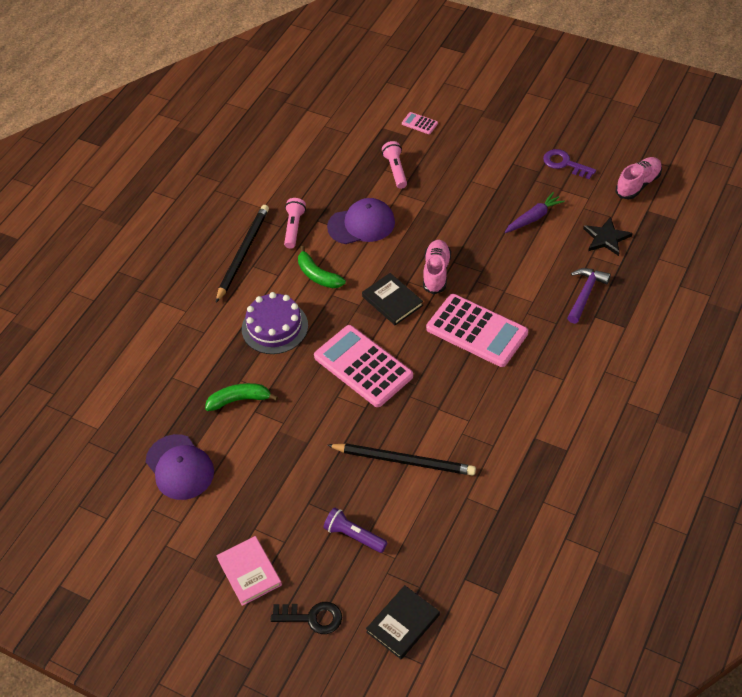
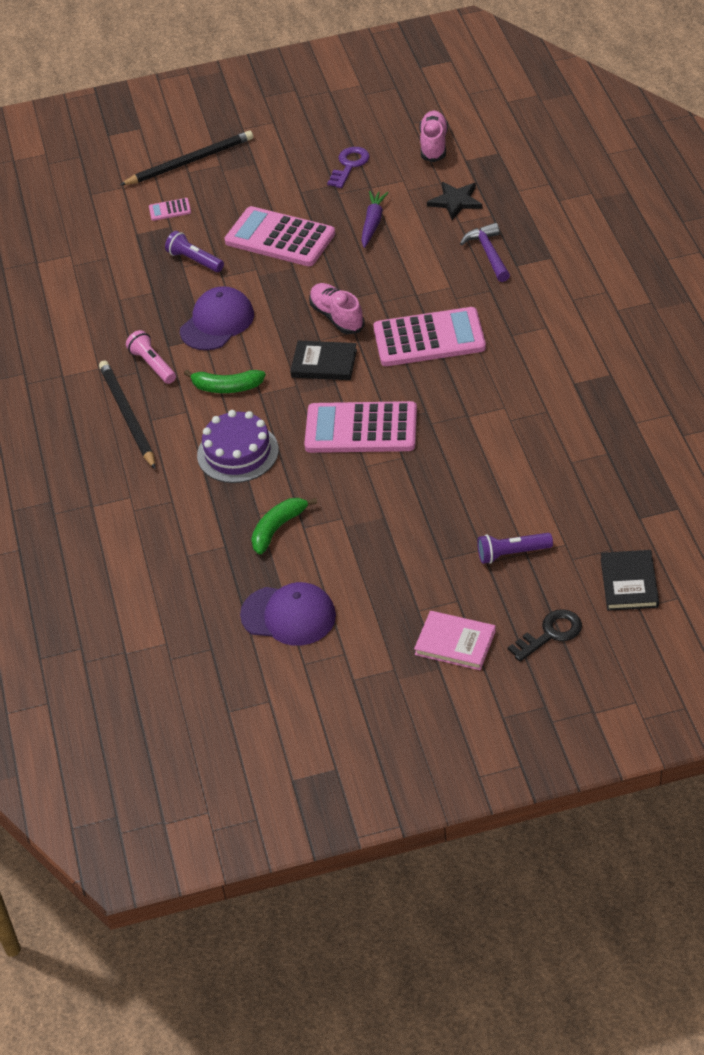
camera: 40 degrees left, 5 degrees down
black pencil [327,443,476,476] -> black pencil moved to [120,130,253,185]
pink flashlight [382,141,407,189] -> purple flashlight [165,231,224,272]
purple key [543,149,596,179] -> purple key turned 120 degrees clockwise [327,147,369,188]
none -> pink calculator [224,206,335,266]

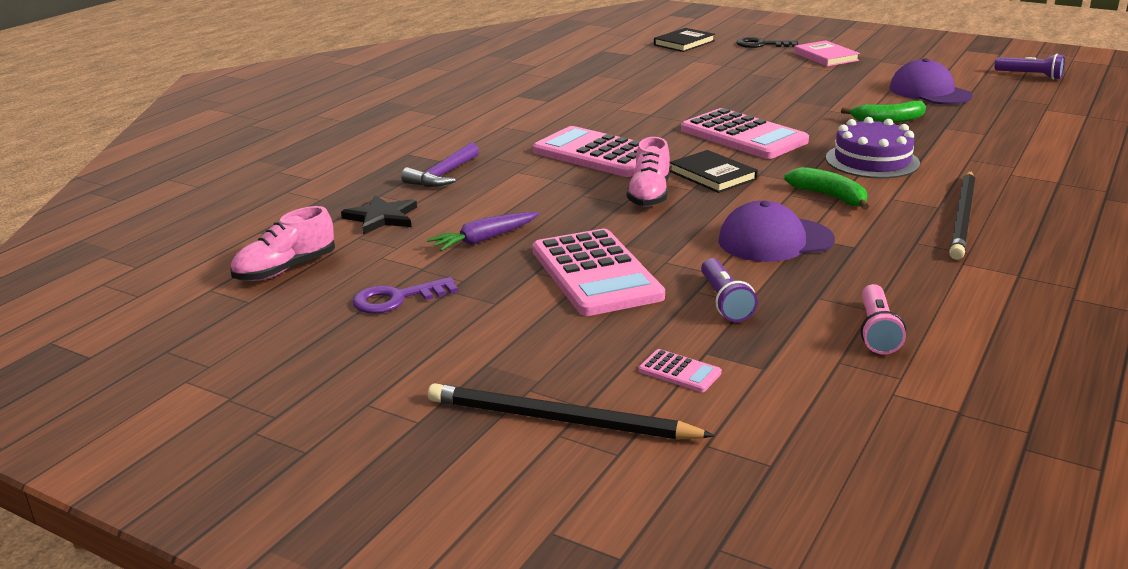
camera: 140 degrees left, 20 degrees down
pink flashlight [126,330,176,384] -> pink flashlight moved to [861,284,906,354]
purple flashlight [477,533,553,564] -> purple flashlight moved to [995,54,1065,80]

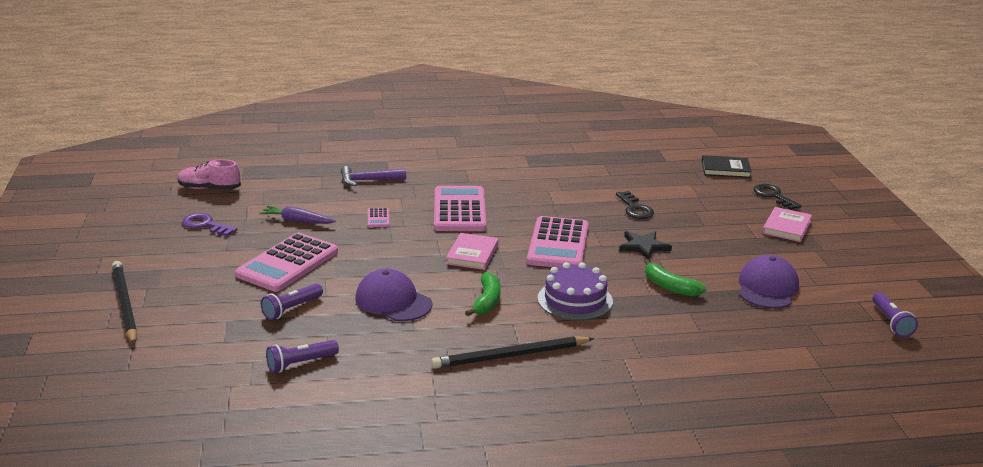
camera: 50 degrees right, 0 degrees up
black star [341,195,417,234] -> black star moved to [619,231,672,260]
pink shoe [627,137,670,207] -> none
pink calculator [639,349,722,392] -> pink calculator moved to [368,208,390,227]
black book [670,150,758,193] -> pink book [446,233,498,270]
pink flashlight [861,284,906,354] -> purple flashlight [266,340,339,373]
none -> black key [616,191,654,219]

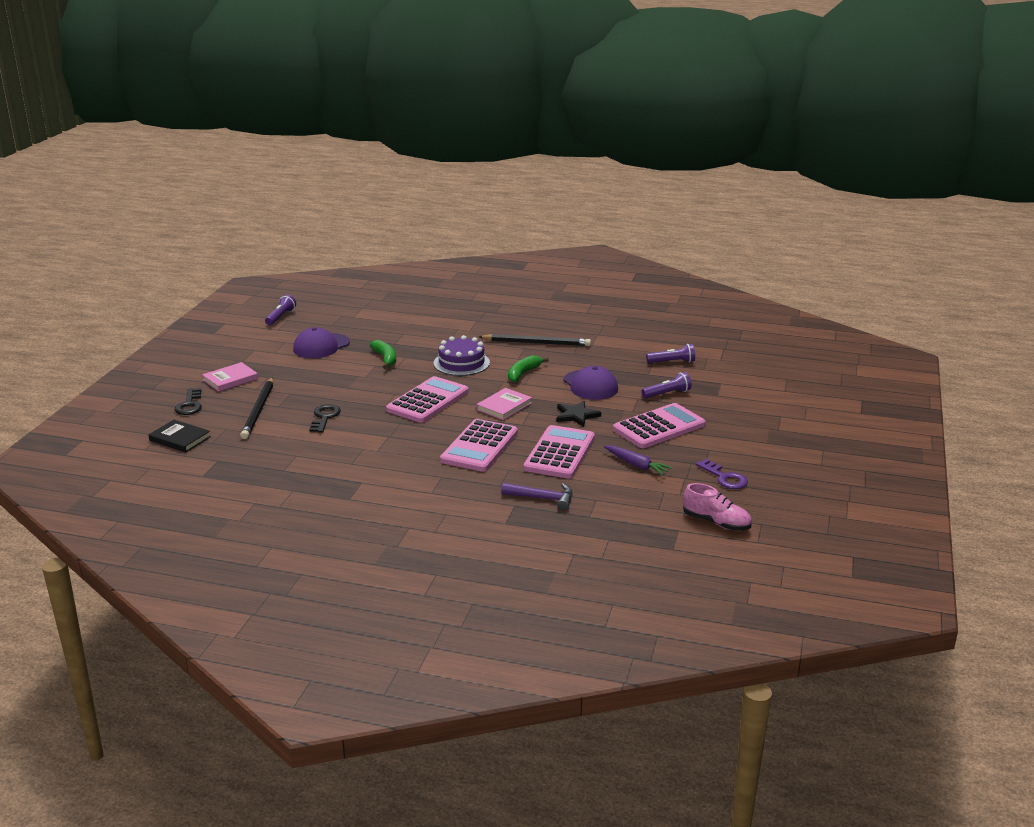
camera: 155 degrees left, 0 degrees up
black pencil [112,261,137,344] -> black pencil moved to [240,377,273,439]
pink calculator [368,208,390,227] -> pink calculator [523,425,595,479], size x2.41
black star [619,231,672,260] -> black star moved to [556,401,601,427]

